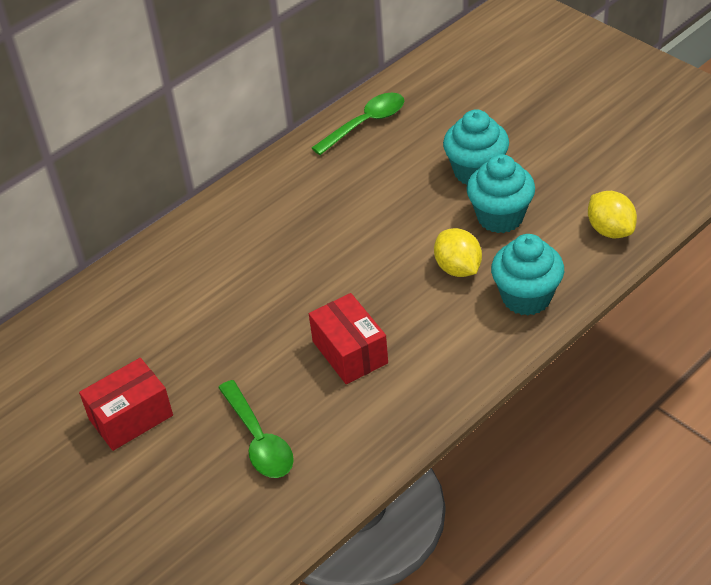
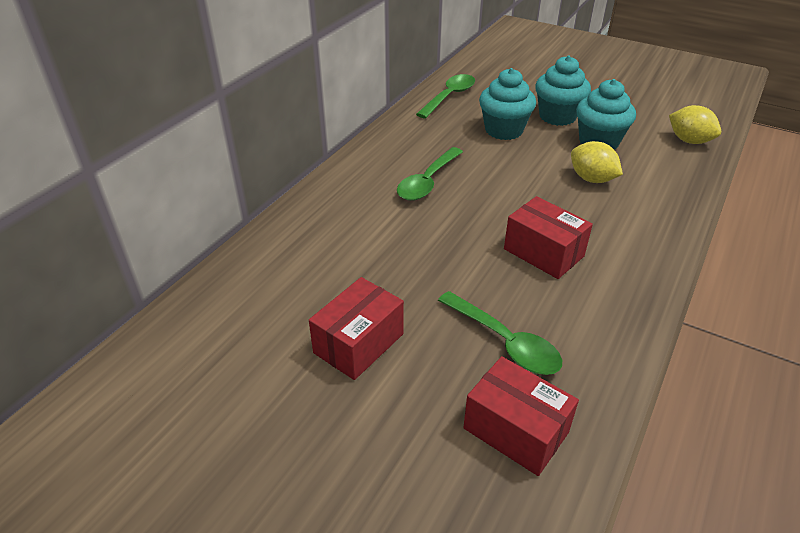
camera: 20 degrees left, 5 degrees down
turquoise cupcake [491,234,564,316] -> turquoise cupcake moved to [479,68,536,140]
none -> green spoon [397,147,463,201]
none -> red box [463,356,579,476]

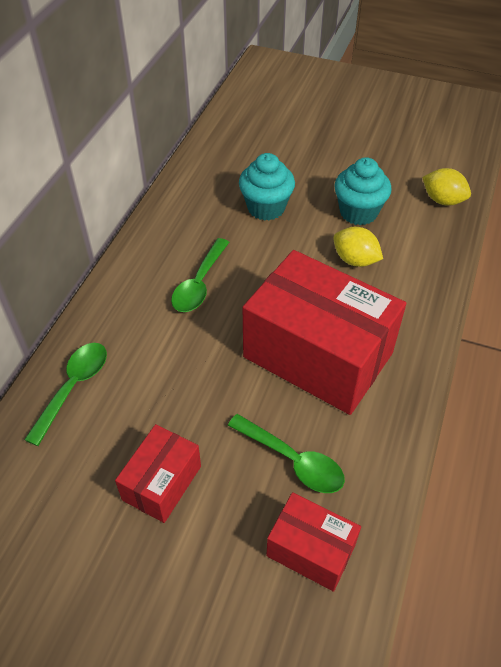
camera: 10 degrees left, 10 degrees up
green spoon [416,74,475,119] -> green spoon moved to [24,343,107,446]
red box [504,196,593,279] -> red box [243,250,406,415], size x2.02
turquoise cupcake [535,55,591,126] -> none

